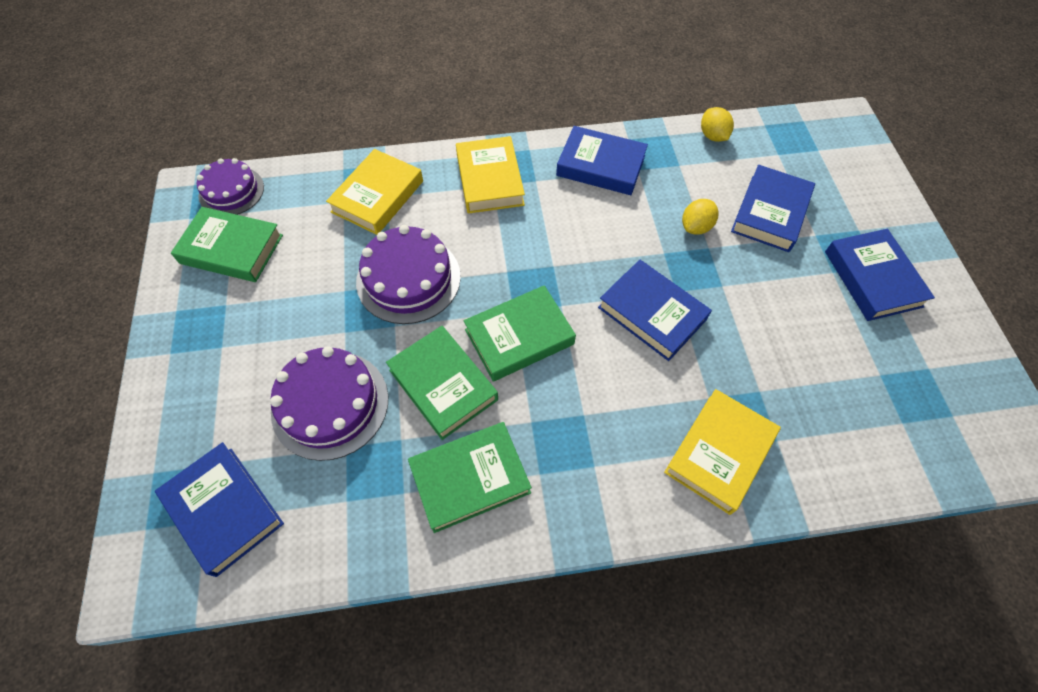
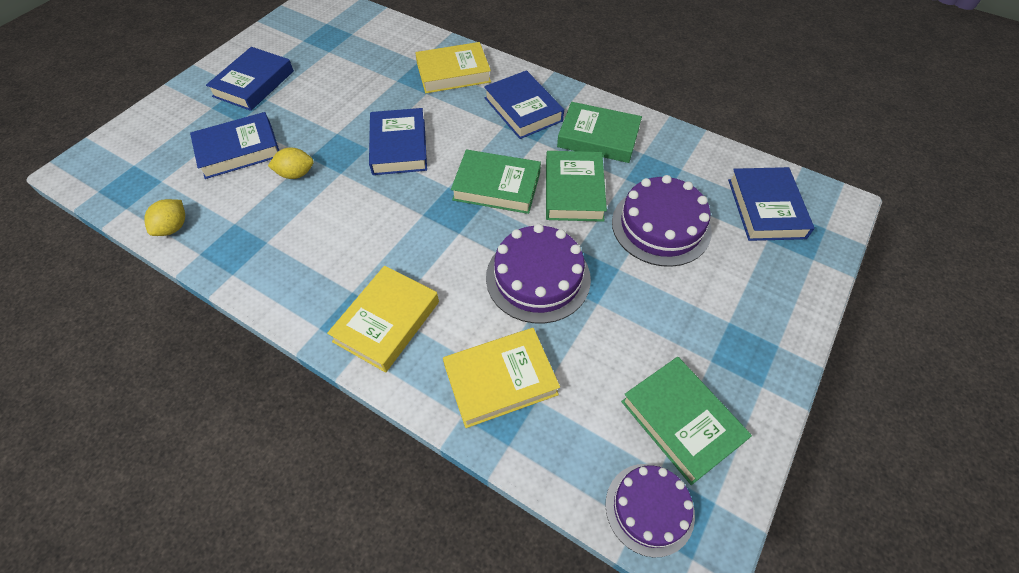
camera: 140 degrees left, 5 degrees down
blue book [556,126,648,195] -> blue book moved to [484,70,564,139]

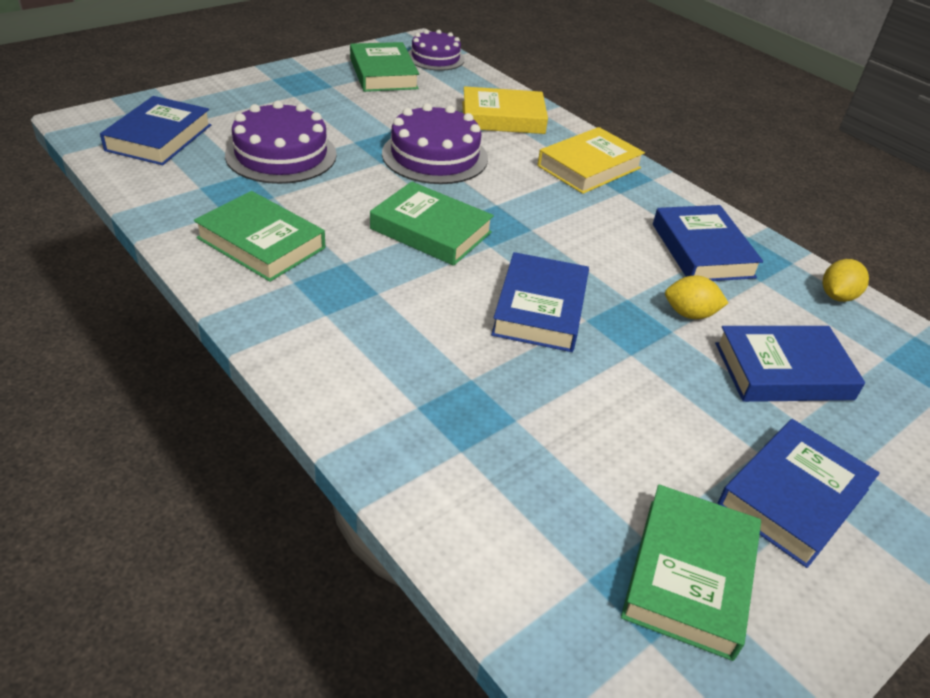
camera: 165 degrees left, 15 degrees down
yellow book [415,42,491,93] -> none
blue book [484,70,564,139] -> blue book moved to [653,205,763,281]
green book [546,151,607,222] -> green book moved to [621,484,761,661]

